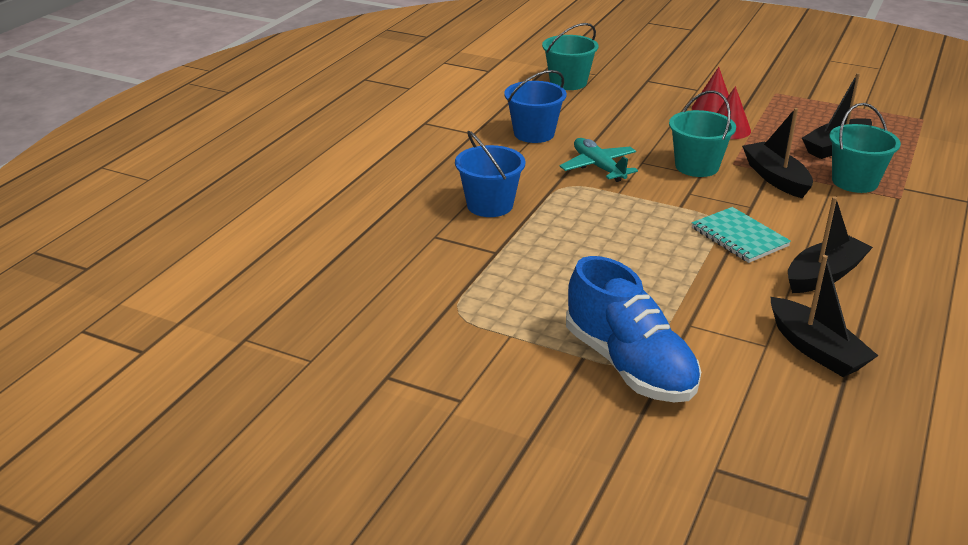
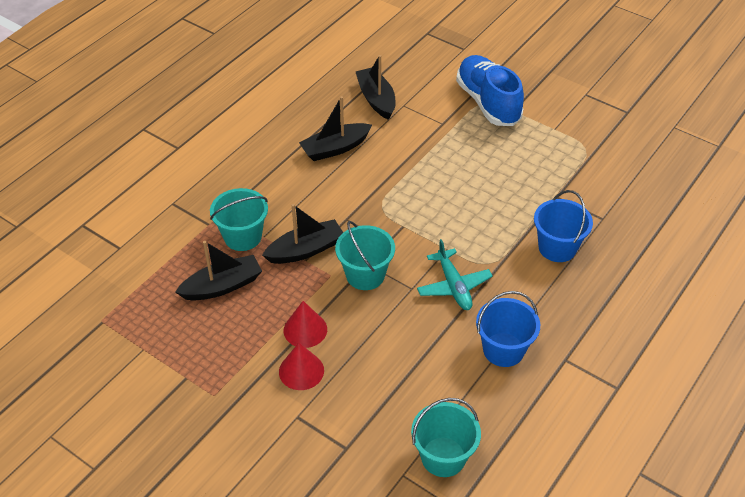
camera: 170 degrees left, 15 degrees up
turquoise notebook [692,207,791,263] -> none
black boat [742,108,813,198] -> black boat turned 105 degrees counterclockwise [262,204,343,264]

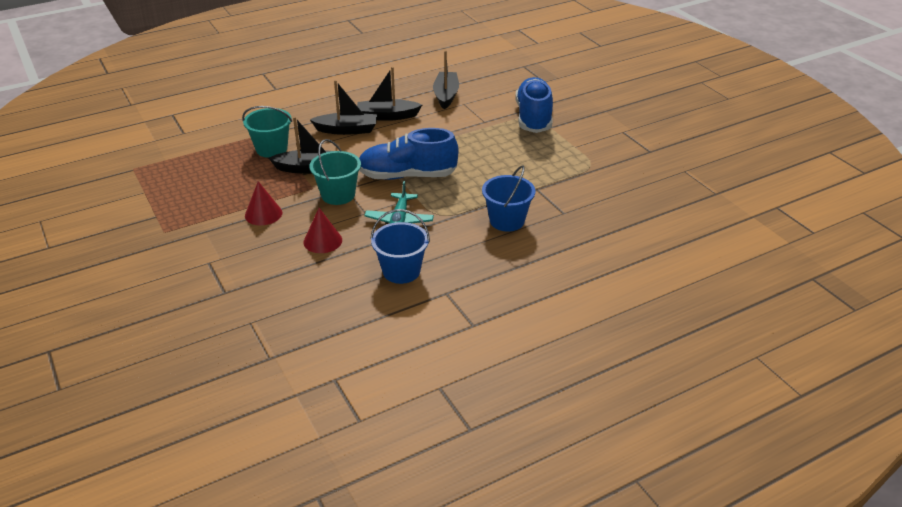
camera: 25 degrees right, 10 degrees down
black boat [175,241,262,301] -> black boat moved to [310,80,377,135]
red cone [279,343,324,390] -> red cone moved to [303,208,342,253]
turquoise bucket [411,398,481,477] -> none
none -> blue shoe [359,128,459,180]

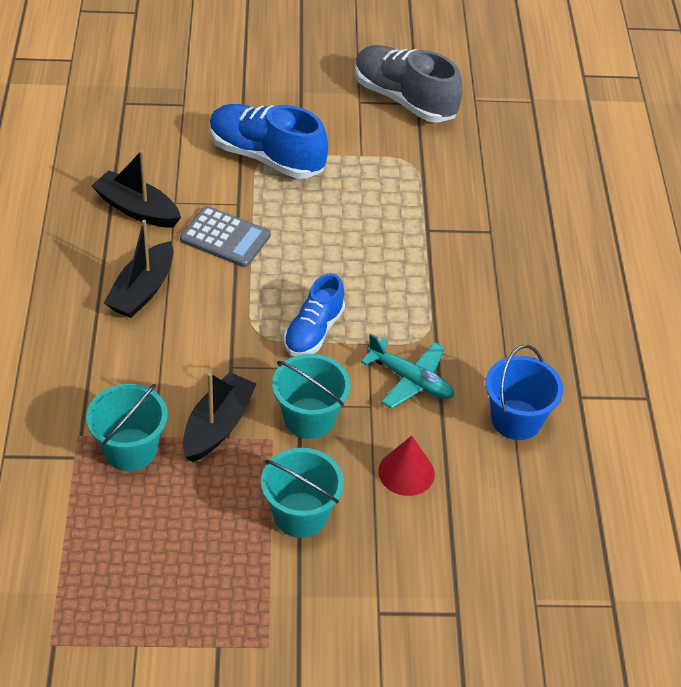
camera: 65 degrees left, 10 degrees up
red cone [245,181,282,225] -> turquoise bucket [261,448,344,538]
black boat [310,80,377,135] -> none
blue shoe [359,128,459,180] -> blue shoe [284,273,345,356], size x0.63
blue bucket [482,165,535,232] -> none
none -> grey calculator [180,206,271,267]
none -> grey shoe [355,45,462,123]

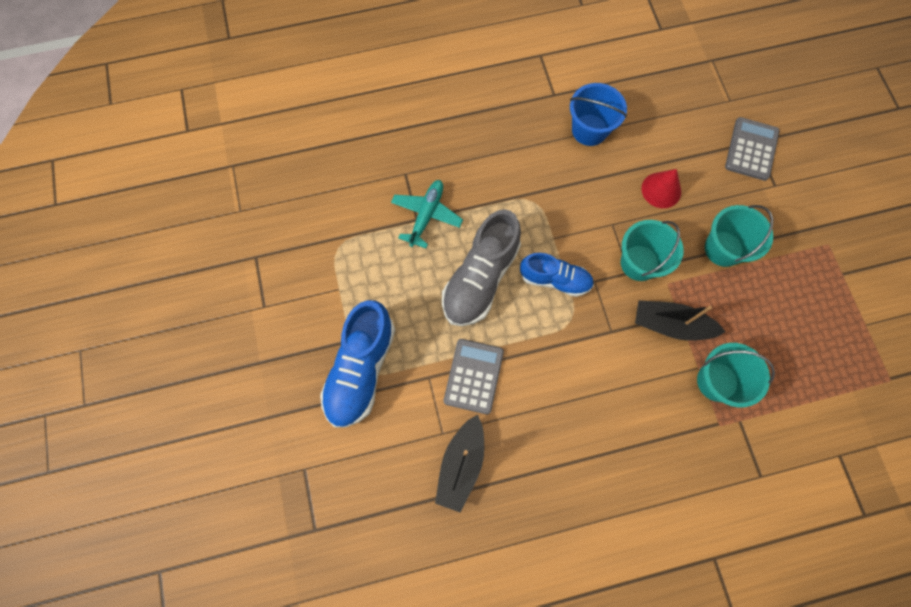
camera: 100 degrees left, 25 degrees up
black boat [104,220,174,318] -> none
grey shoe [355,45,462,123] -> grey shoe moved to [442,209,521,326]
turquoise plane [361,334,454,409] -> turquoise plane moved to [391,180,463,249]
none -> grey calculator [725,117,780,181]

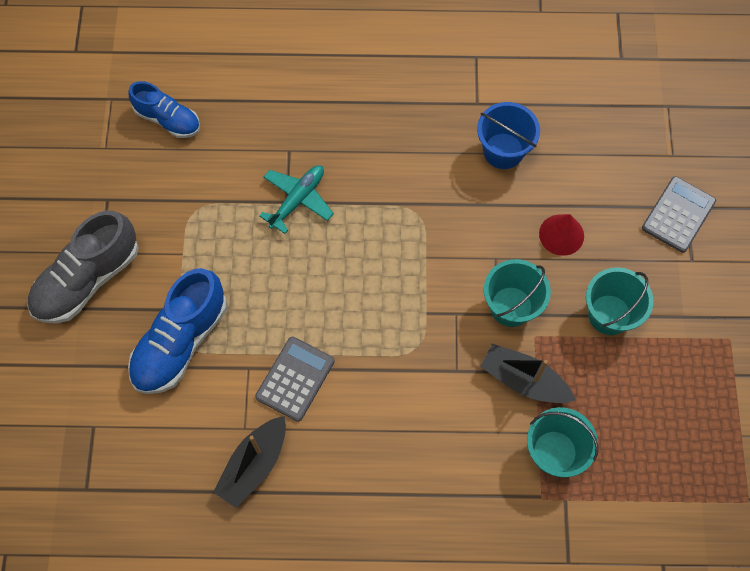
camera: 15 degrees right, 5 degrees down
grey shoe [442,209,521,326] -> grey shoe moved to [27,210,139,324]
blue shoe [520,253,594,297] -> blue shoe moved to [128,81,200,138]

